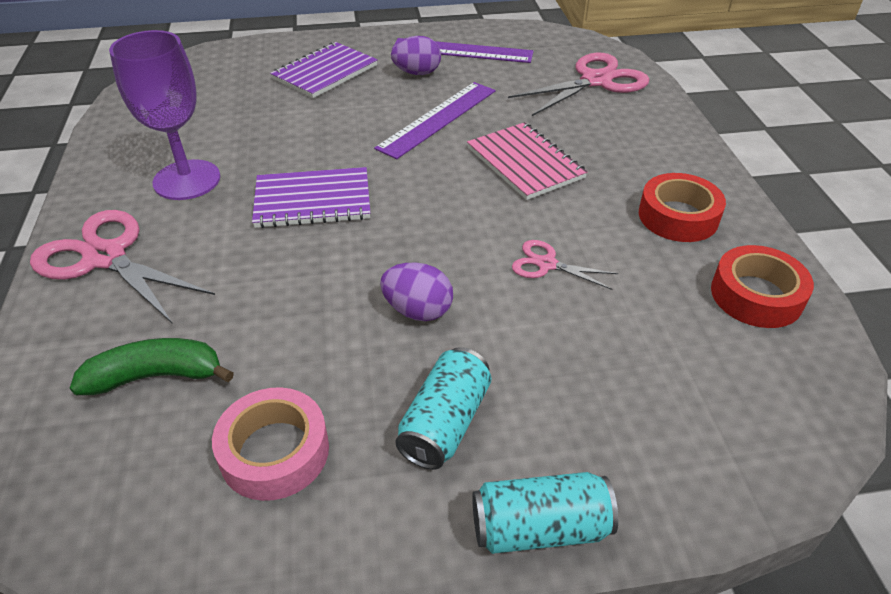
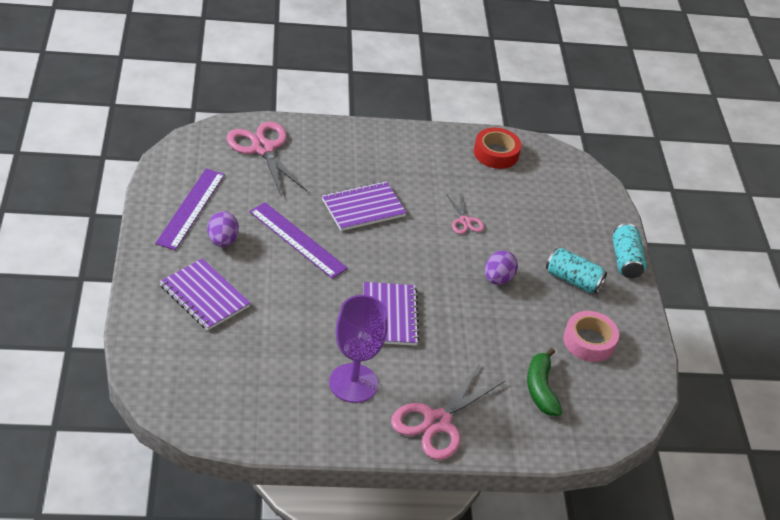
camera: 90 degrees left, 0 degrees up
pink notebook [467,122,588,200] -> purple notebook [322,181,407,231]
pink scissors [512,240,618,290] -> pink scissors turned 45 degrees counterclockwise [447,193,484,234]
red tape [639,173,726,242] -> none

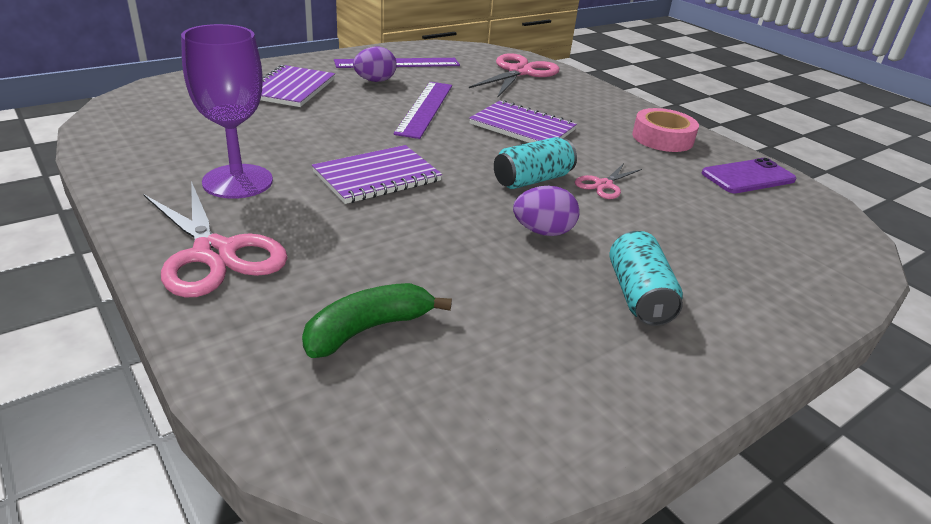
camera: 60 degrees right, 10 degrees down
pink scissors [391,364,506,460] -> pink scissors turned 135 degrees counterclockwise [143,181,288,297]
red tape [474,128,521,169] -> purple phone [702,158,796,193]
pink tape [563,311,619,362] -> pink tape moved to [632,108,699,152]
turquoise can [613,223,646,278] -> turquoise can moved to [494,137,577,189]

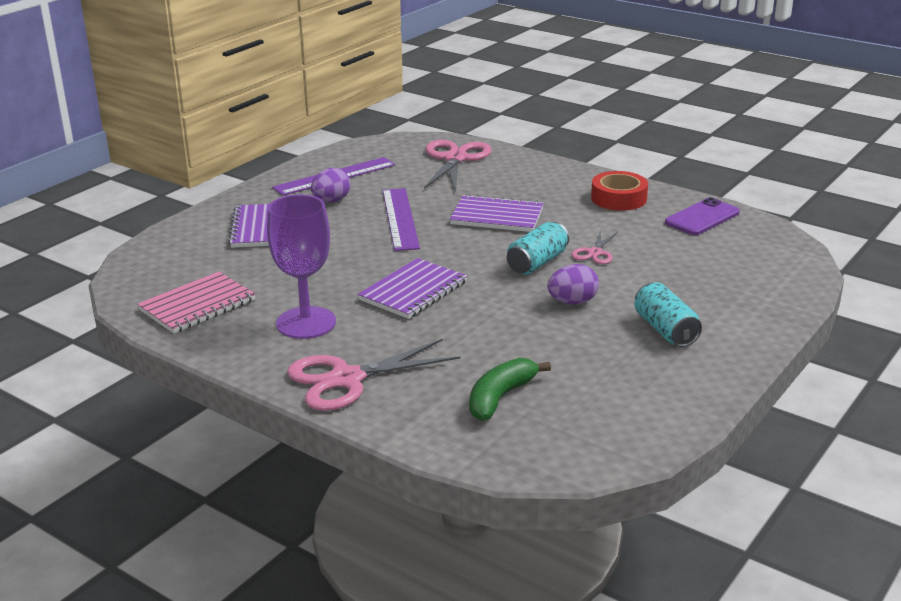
camera: 15 degrees left, 5 degrees down
pink scissors [143,181,288,297] -> pink scissors turned 120 degrees clockwise [287,339,460,411]
pink tape [632,108,699,152] -> red tape [591,171,648,211]
none -> pink notebook [137,272,256,334]

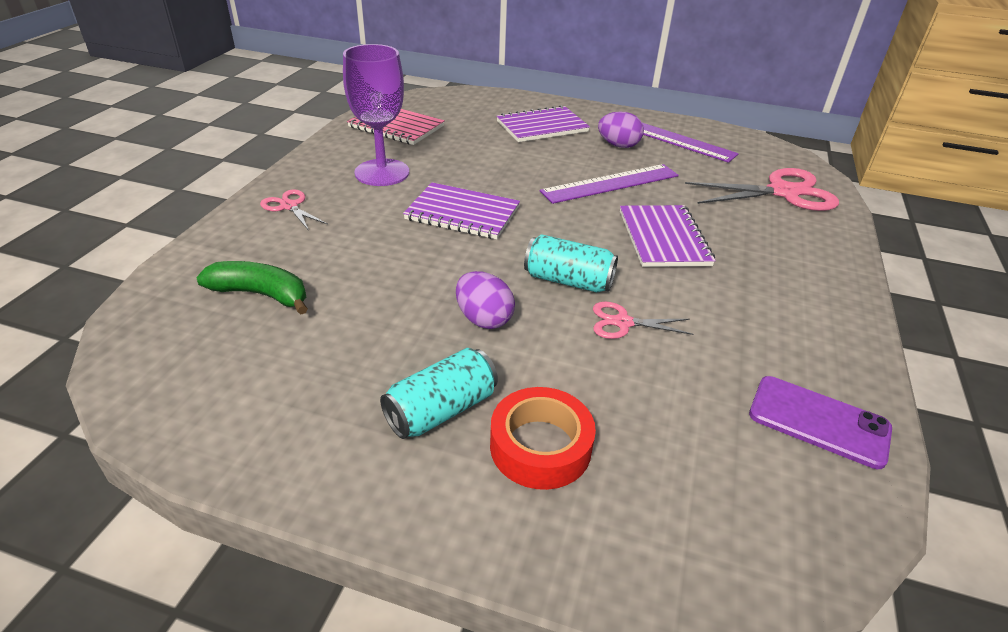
camera: 70 degrees right, 10 degrees up
pink scissors [287,339,460,411] -> pink scissors [260,189,327,231], size x0.52
red tape [591,171,648,211] -> red tape moved to [490,387,596,490]

